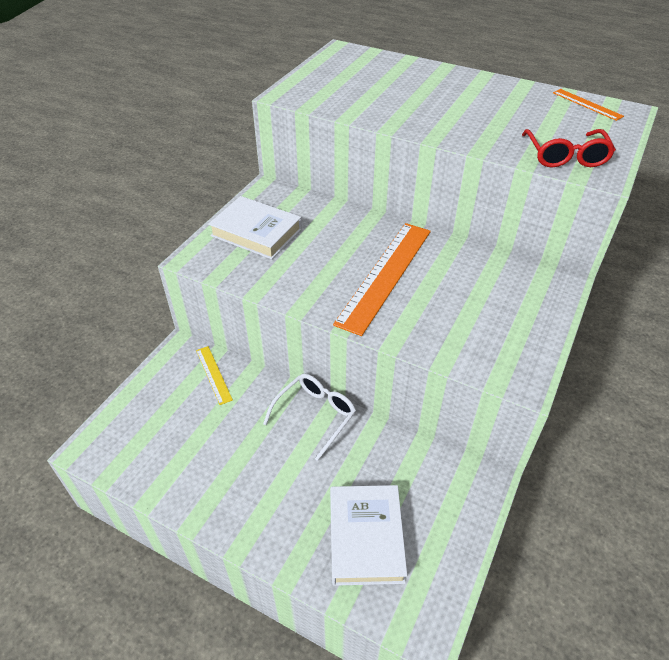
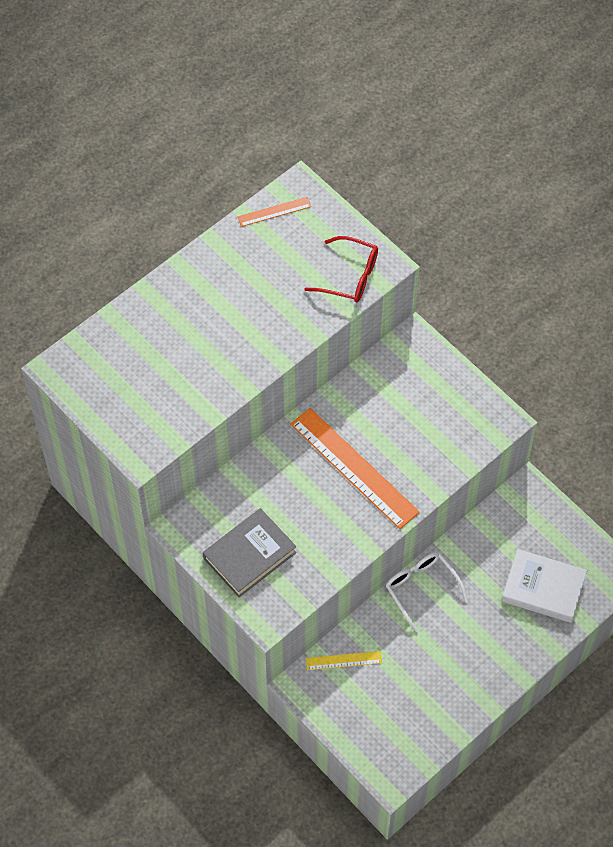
camera: 70 degrees left, 15 degrees up
white book [208,196,302,259] -> grey book [203,508,297,598]

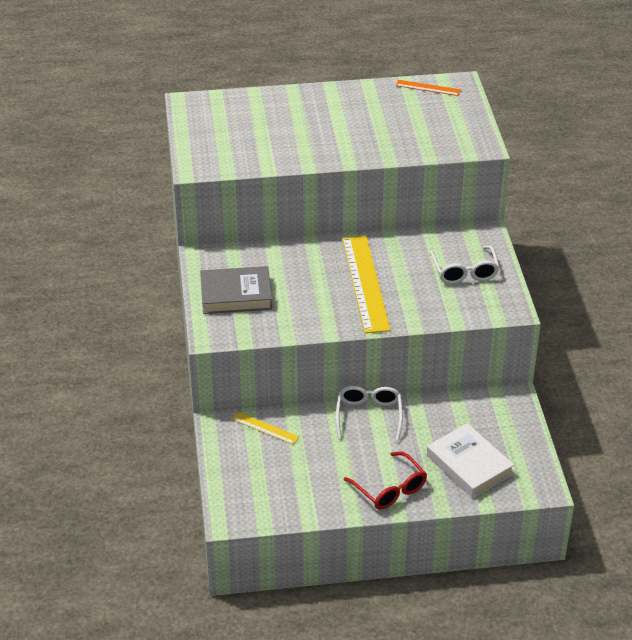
camera: 35 degrees right, 20 degrees down
orange ruler [290,408,420,529] -> yellow ruler [342,235,391,334]
red glasses [305,236,378,302] -> red glasses moved to [344,452,427,510]
none -> white glasses [430,245,499,284]

